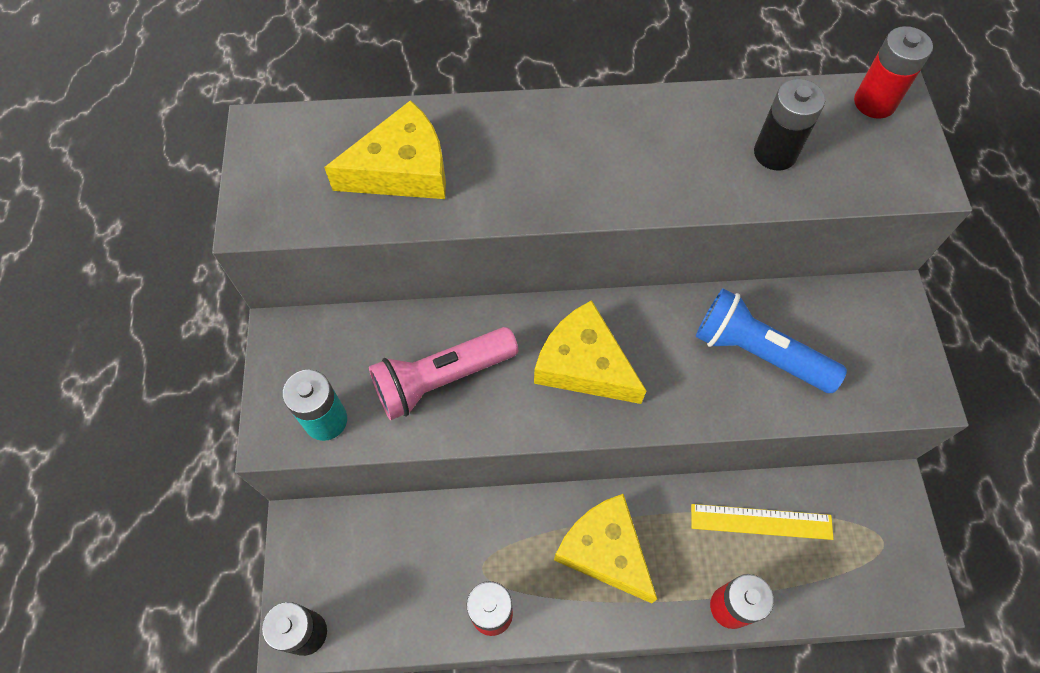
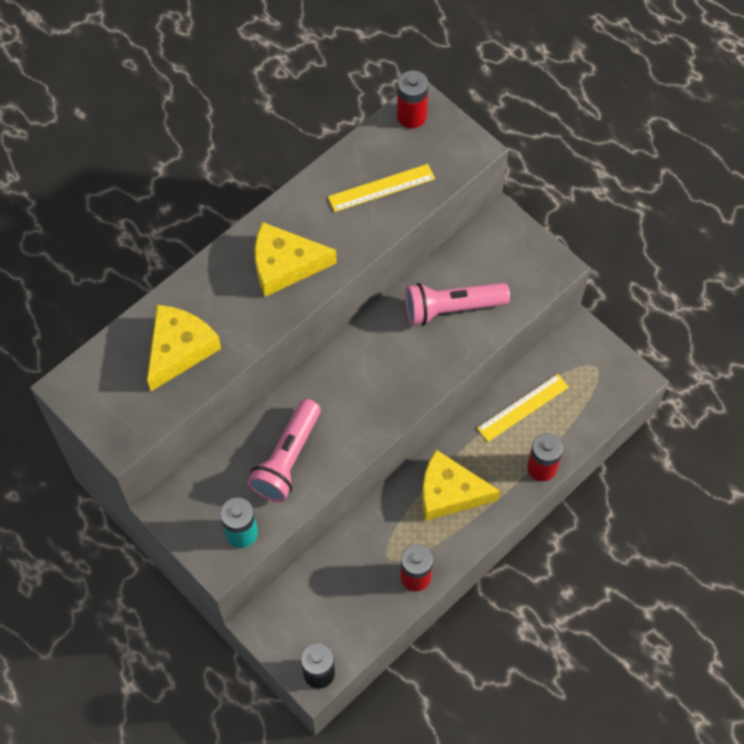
camera: 40 degrees left, 0 degrees up
yellow cheese [534,300,646,404] -> yellow cheese moved to [255,222,337,297]
blue flashlight [696,288,847,393] -> pink flashlight [405,283,510,326]
black battery [754,79,825,171] -> yellow ruler [328,164,435,212]

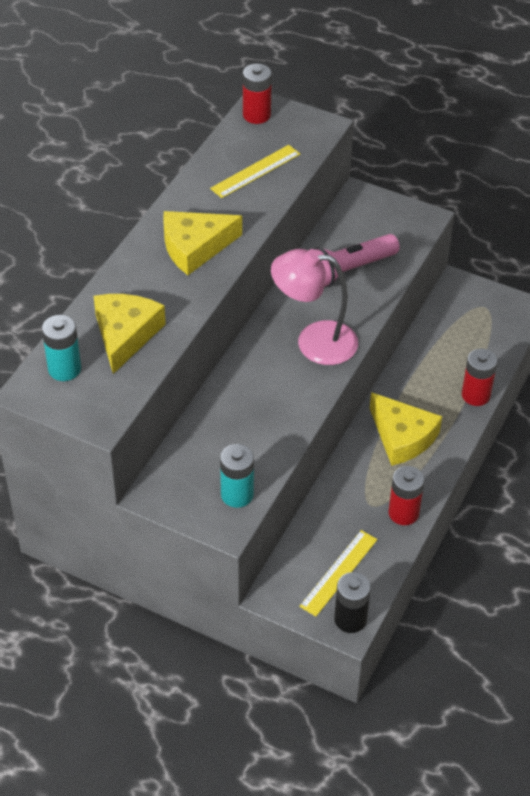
camera: 20 degrees left, 15 degrees down
pink flashlight [247,399,321,502] -> none
yellow cheese [422,450,500,521] -> yellow cheese turned 120 degrees counterclockwise [370,392,442,466]
yellow ruler [477,374,569,442] -> yellow ruler moved to [299,530,377,617]
none -> turquoise battery [42,315,81,381]
none -> pink lamp [271,249,358,365]

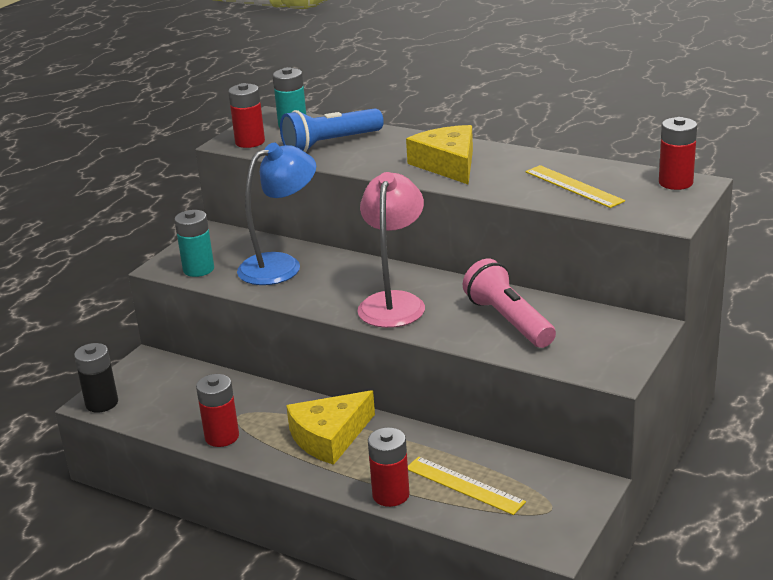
camera: 95 degrees right, 20 degrees down
yellow cheese [94,294,166,374] -> blue flashlight [280,108,384,152]
yellow ruler [299,530,377,617] -> yellow ruler moved to [408,457,526,515]
none -> red battery [228,83,265,148]
none -> blue lamp [237,143,316,285]

